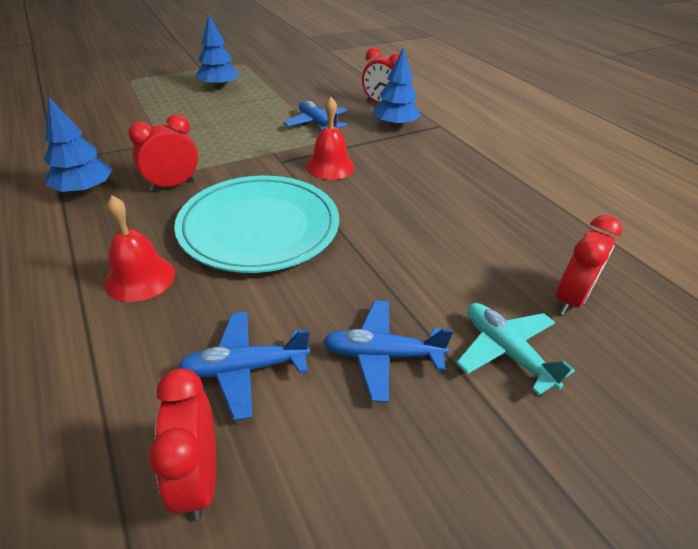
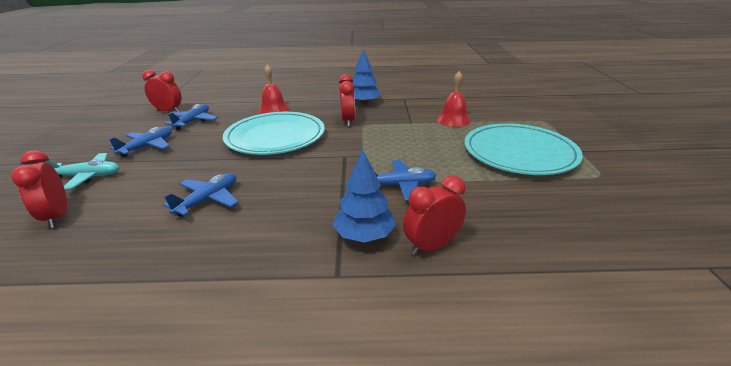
camera: 120 degrees right, 10 degrees down
blue tree [196,15,239,89] -> turquoise plate [465,124,583,175]
red bell [306,97,355,180] -> red bell moved to [437,71,471,127]
none -> blue plane [163,173,239,217]

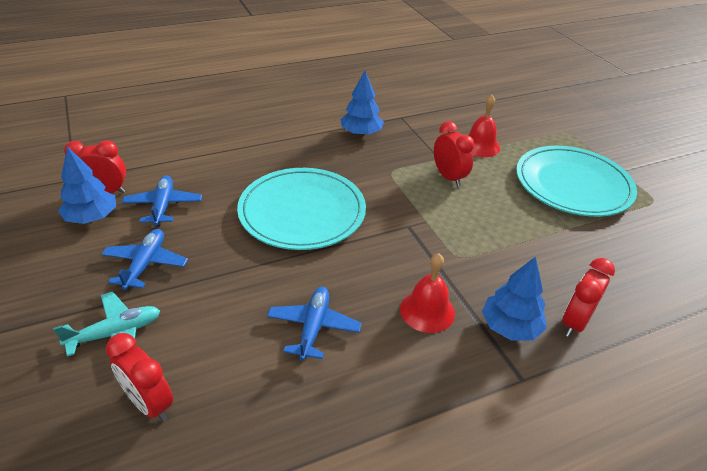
camera: 25 degrees left, 10 degrees up
red bell [258,64,290,114] -> red bell moved to [400,253,455,333]
red clock [339,74,355,127] -> red clock moved to [434,121,474,187]
blue plane [374,160,437,201] -> none
none -> blue tree [58,147,116,224]

